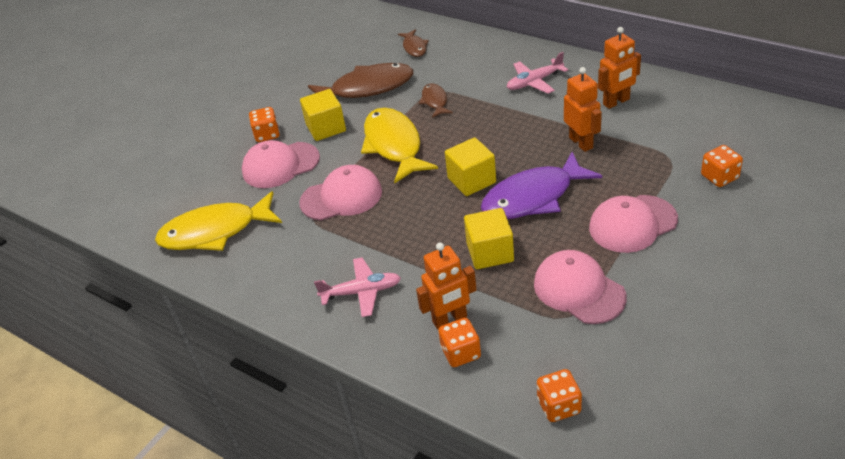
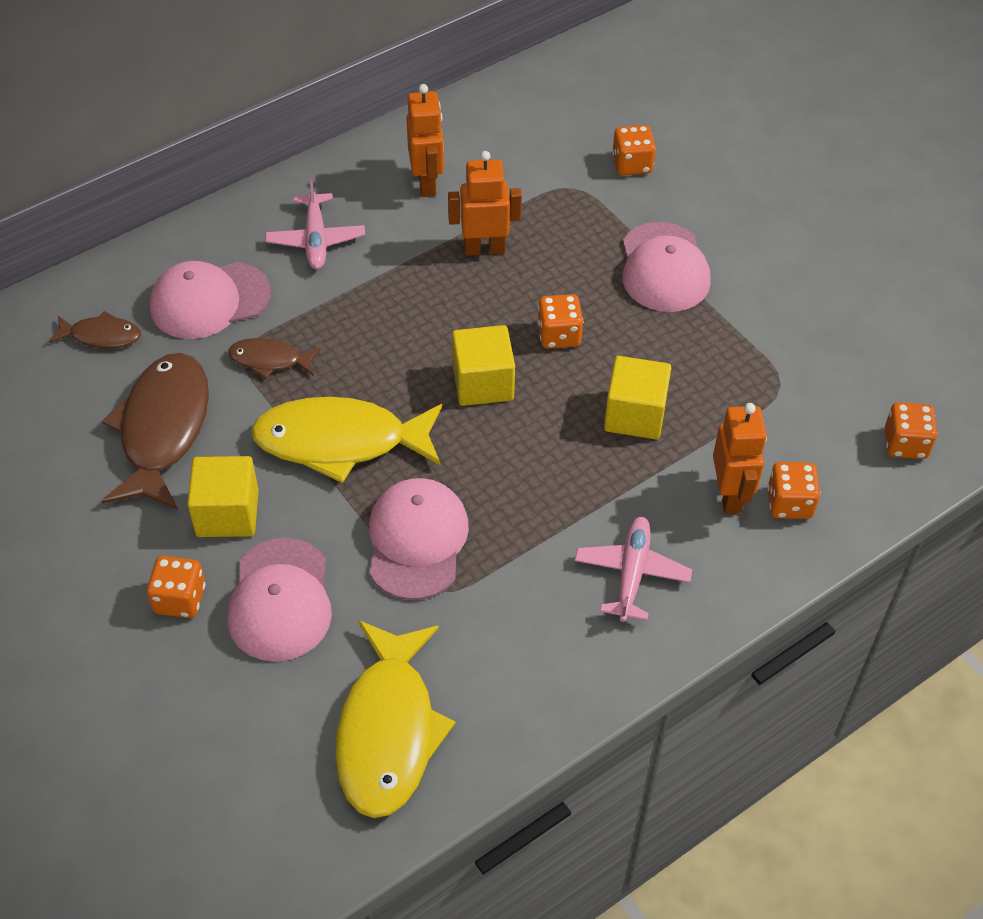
camera: 75 degrees left, 10 degrees up
purple fish [481,152,602,219] -> orange dice [537,294,583,349]
pink cap [534,250,627,324] -> pink cap moved to [150,261,271,339]

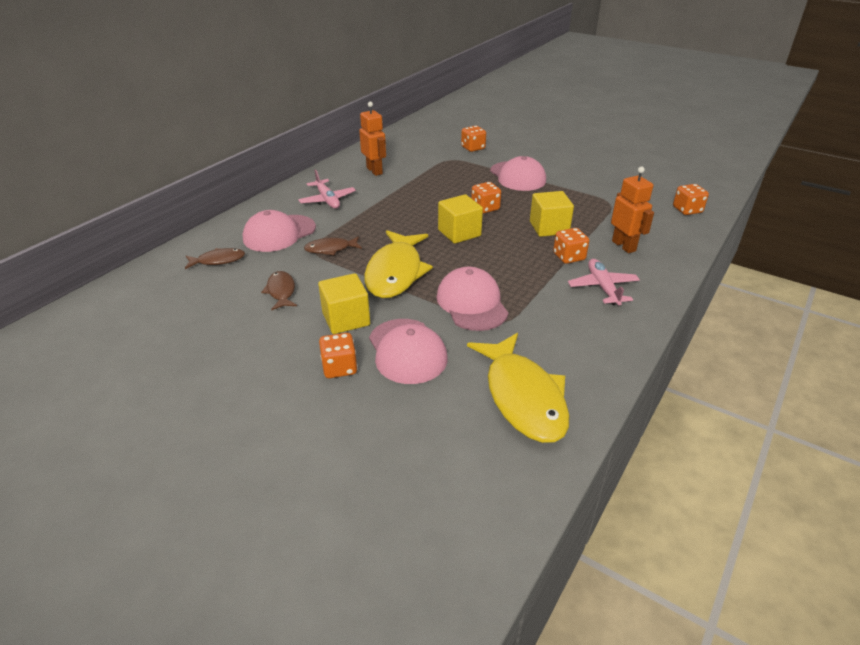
camera: 20 degrees left, 15 degrees down
brown fish [102,353,209,510] -> brown fish [261,271,297,310], size x0.50
yellow fish [251,397,442,483] -> yellow fish turned 60 degrees counterclockwise [364,230,433,298]
orange robot [448,151,522,256] -> none
orange dice [767,462,820,519] -> orange dice moved to [553,228,589,264]

